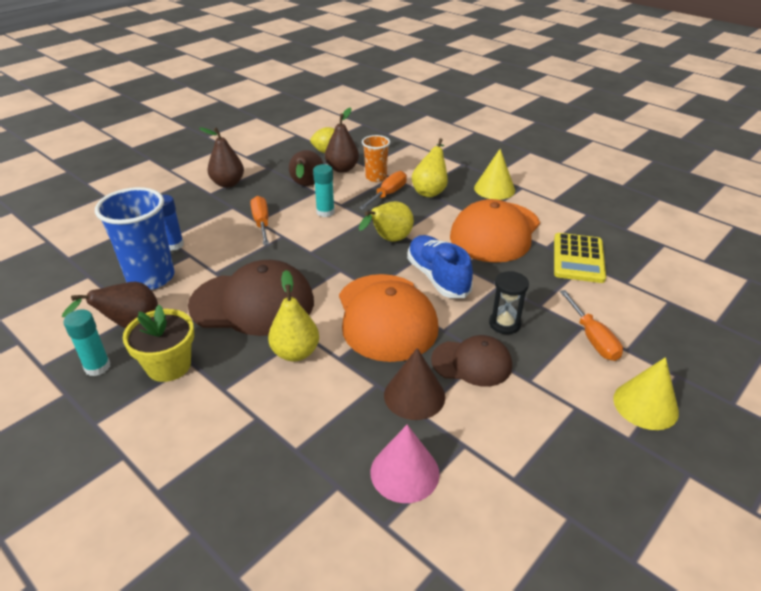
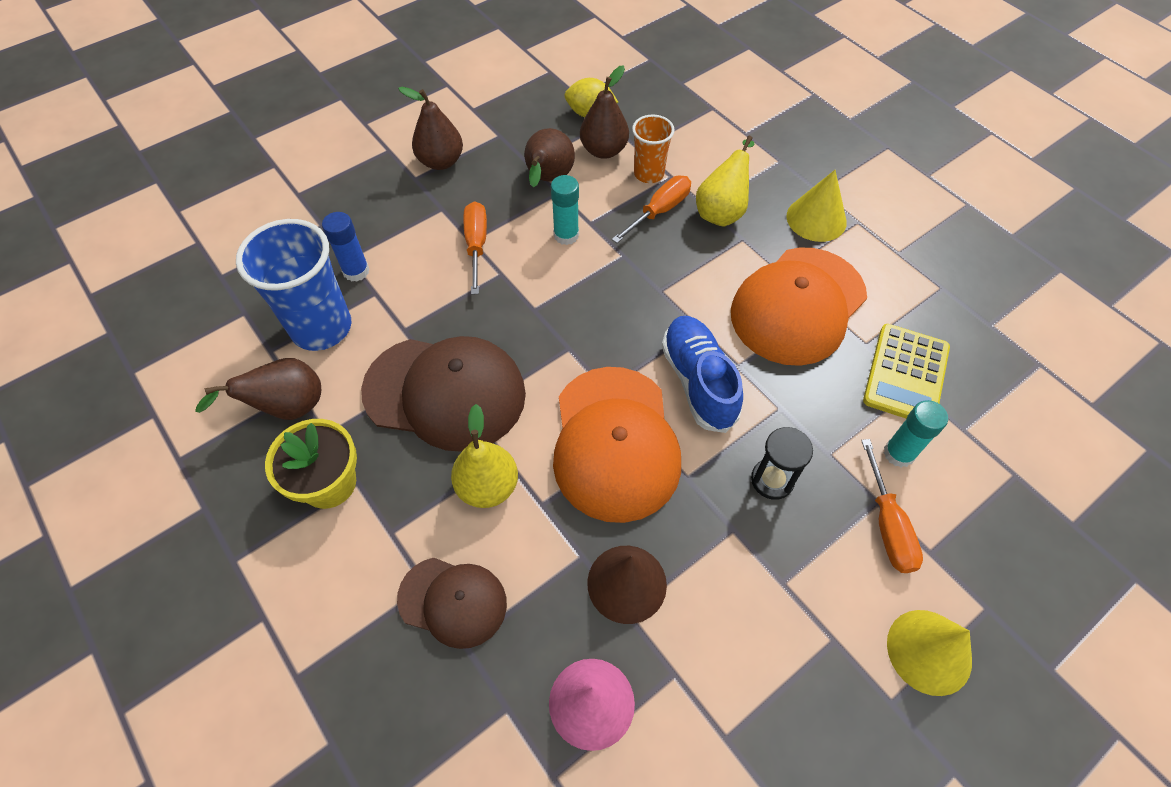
camera: 10 degrees right, 20 degrees up
turquoise glue stick [63,310,110,376] -> turquoise glue stick moved to [884,400,948,467]
yellow pear [359,201,414,242] -> none
brown cap [431,335,512,387] -> brown cap moved to [397,558,507,649]

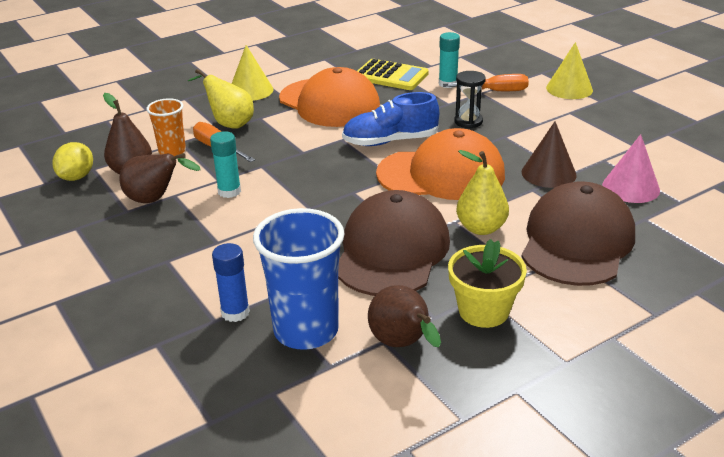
camera: 85 degrees left, 25 degrees down
brown cap [397,558,507,649] -> brown cap [521,181,635,286], size x1.72
brown pear [398,87,463,170] -> none
orange screwdriver [464,201,487,295] -> none

